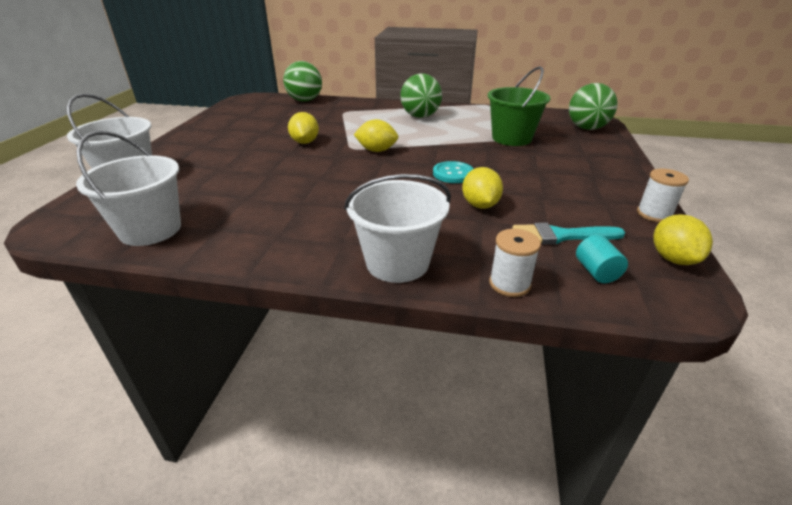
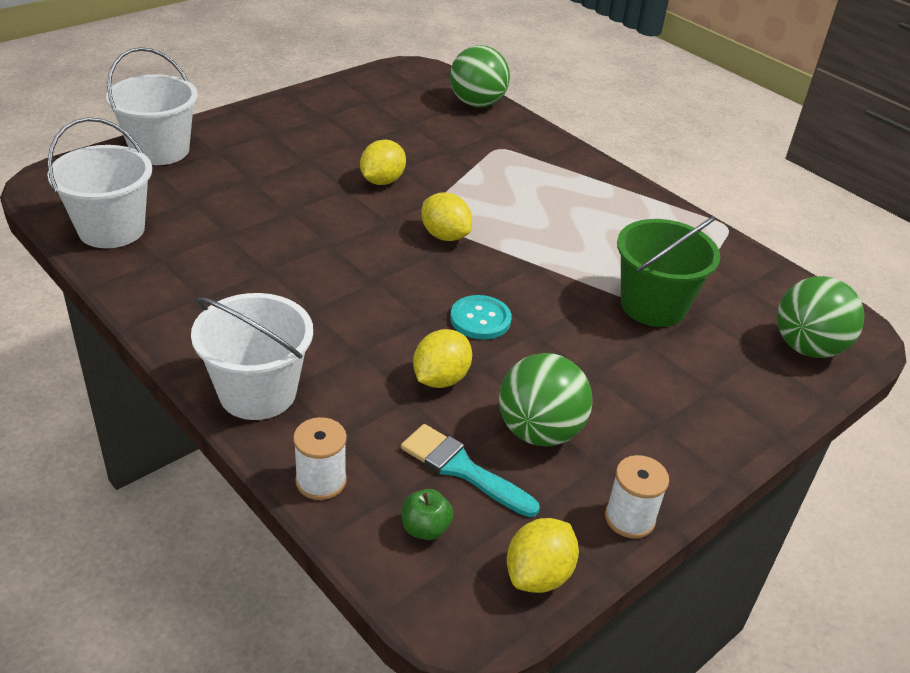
camera: 35 degrees right, 5 degrees up
green ball [400,73,442,118] -> green ball moved to [499,353,592,447]
turquoise cylinder [576,235,628,283] -> green apple [402,489,454,540]

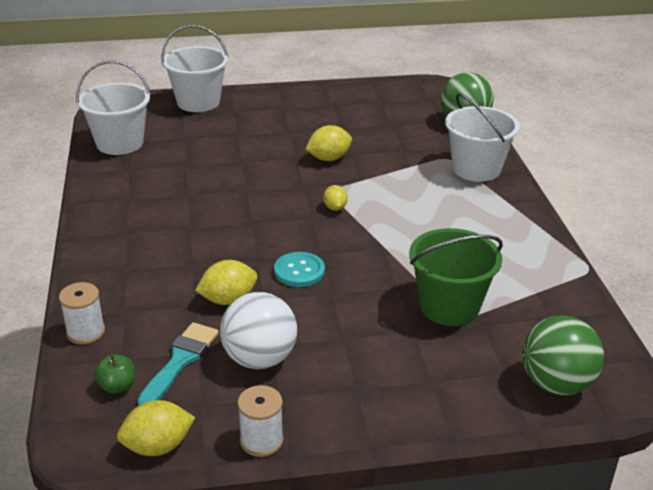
camera: 35 degrees right, 5 degrees down
white bucket [191,293,313,420] -> white bucket moved to [445,93,520,182]
turquoise brush [401,424,540,517] -> turquoise brush turned 45 degrees clockwise [137,322,219,406]
yellow lemon [421,192,472,241] -> yellow lemon [323,185,348,211], size x0.63
green ball [499,353,592,447] -> white ball [220,292,297,369]

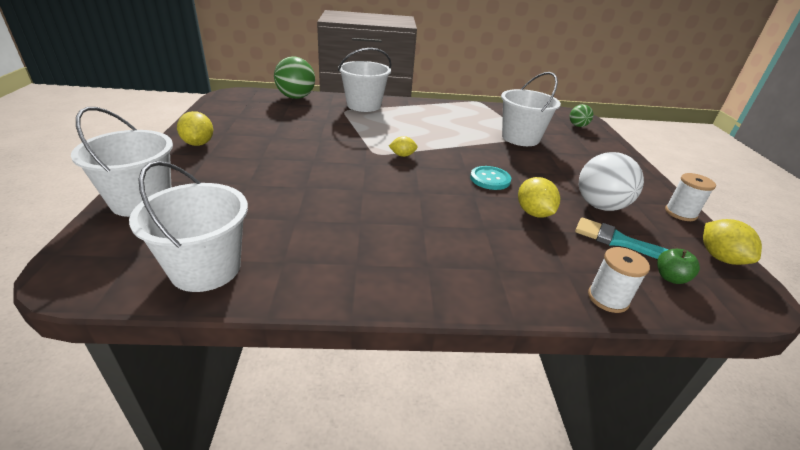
camera: 85 degrees left, 0 degrees up
yellow lemon [306,125,352,161] -> yellow lemon moved to [177,111,213,146]
green bucket [409,228,503,326] -> white bucket [501,72,561,146]
green ball [522,315,604,395] -> green ball [570,104,594,127], size x0.55

